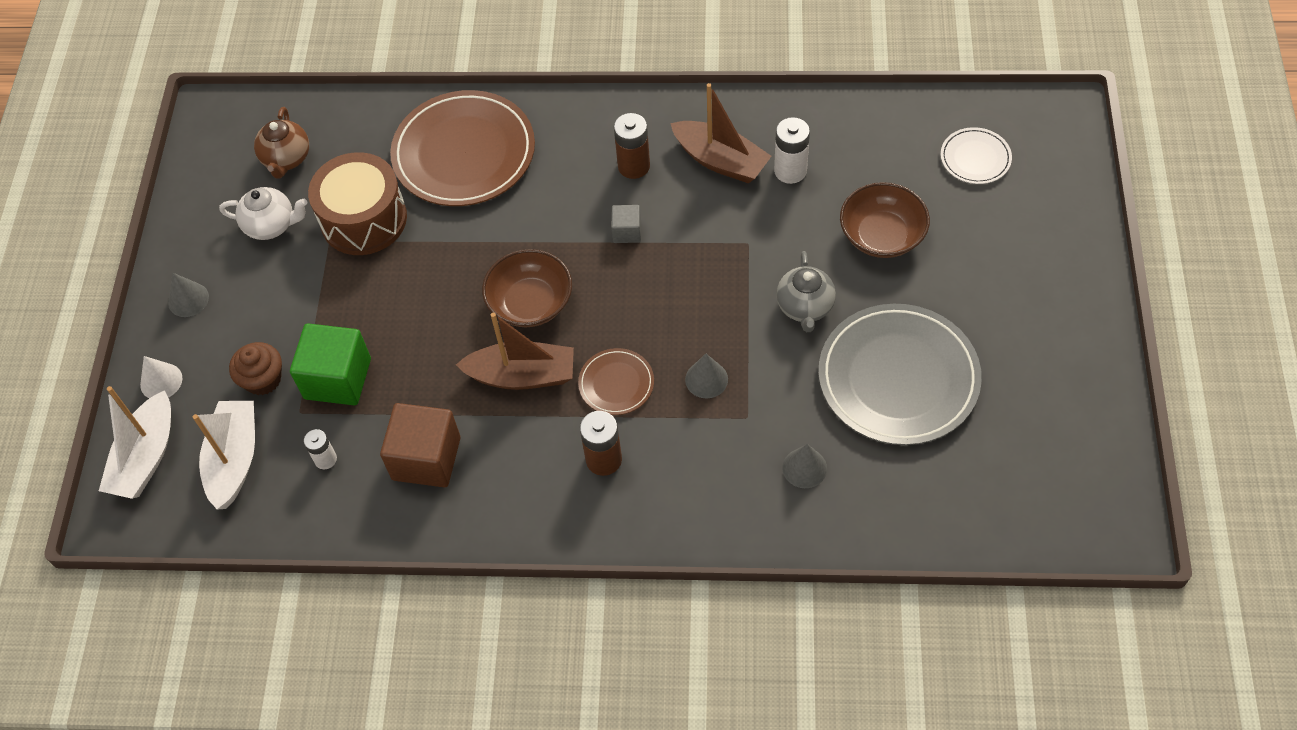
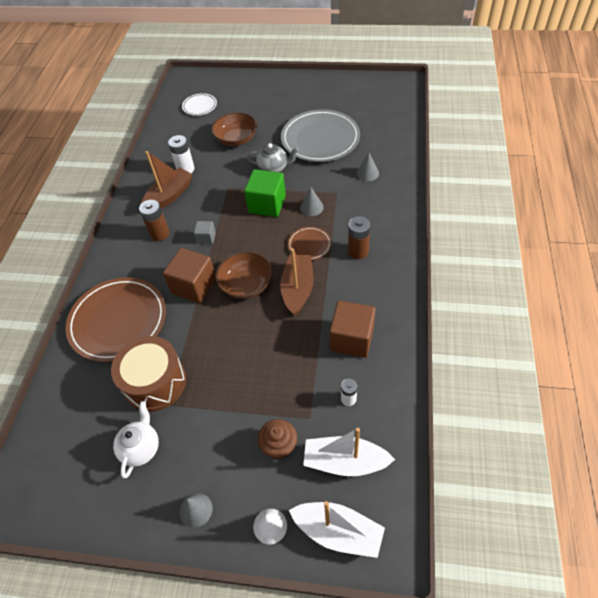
camera: 85 degrees left, 5 degrees down
brown teapot [254,107,309,179] -> none
green cube [290,323,371,405] -> green cube moved to [244,169,286,217]
none -> brown cube [163,248,216,303]

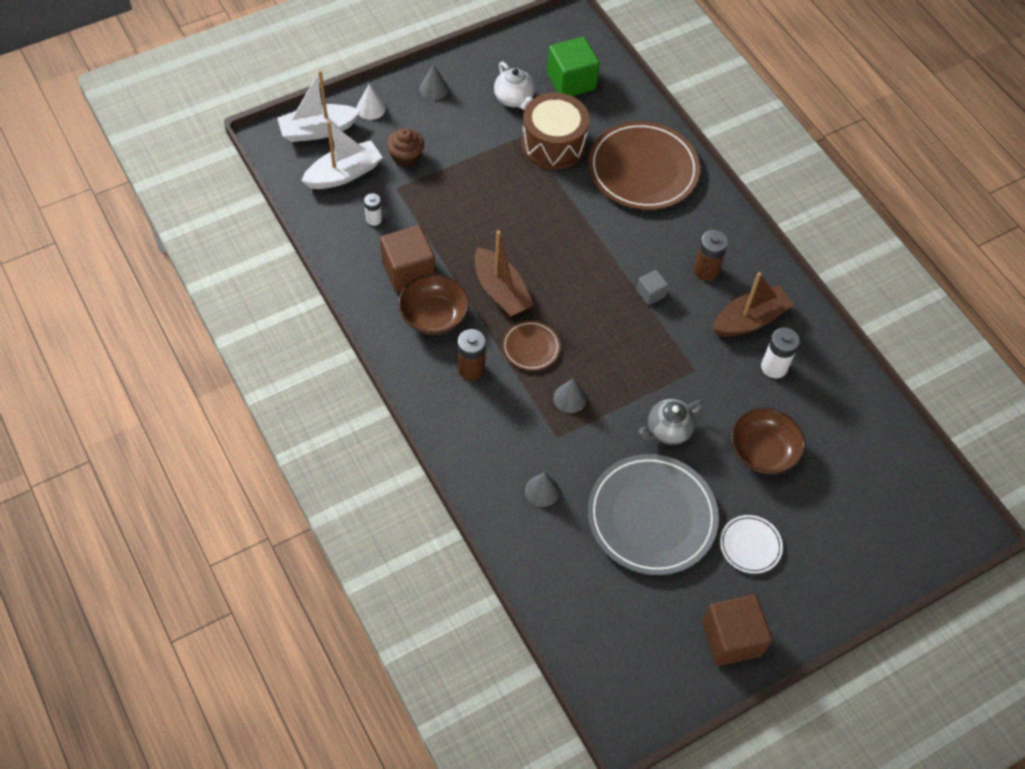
camera: 135 degrees right, 5 degrees up
brown boat [141,151,193,209] -> brown boat turned 120 degrees counterclockwise [713,272,794,336]
brown cube [163,248,216,303] -> brown cube moved to [702,594,772,666]
white plate [182,93,217,116] -> white plate moved to [720,515,783,574]
brown bowl [216,252,272,299] -> brown bowl moved to [398,274,469,335]
green cube [244,169,286,217] -> green cube moved to [547,36,600,96]

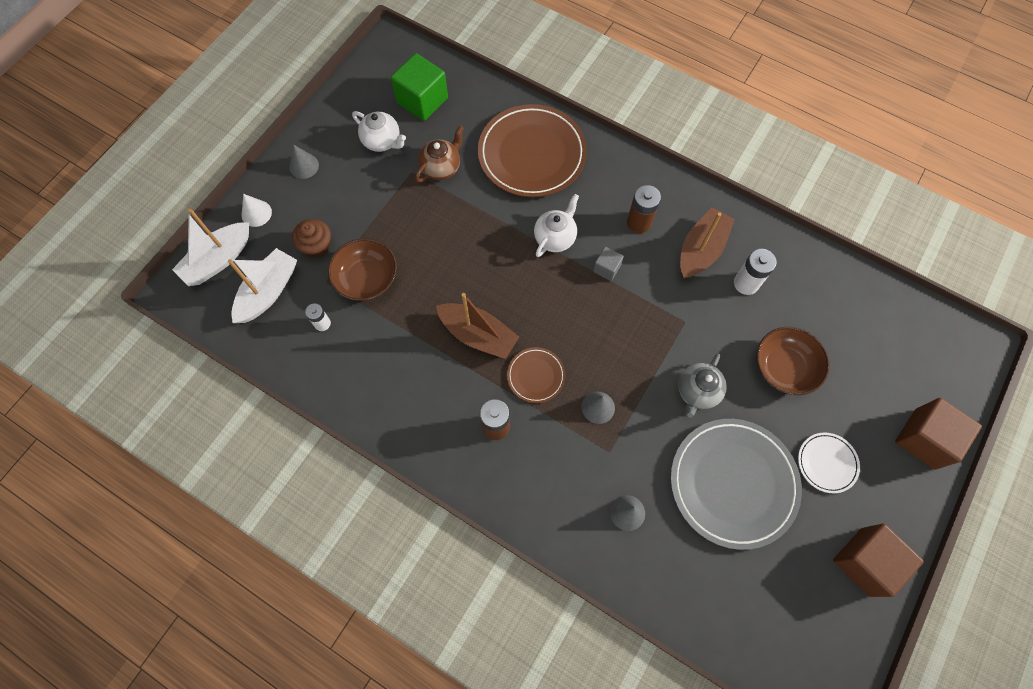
camera: 25 degrees left, 10 degrees up
brown cube [380,225,435,293] -> brown cube moved to [895,398,982,470]
brown bowl [398,274,469,335] -> brown bowl moved to [328,238,397,301]
brown drum [521,92,590,170] -> brown teapot [415,126,464,182]
none -> white teapot [534,194,579,257]

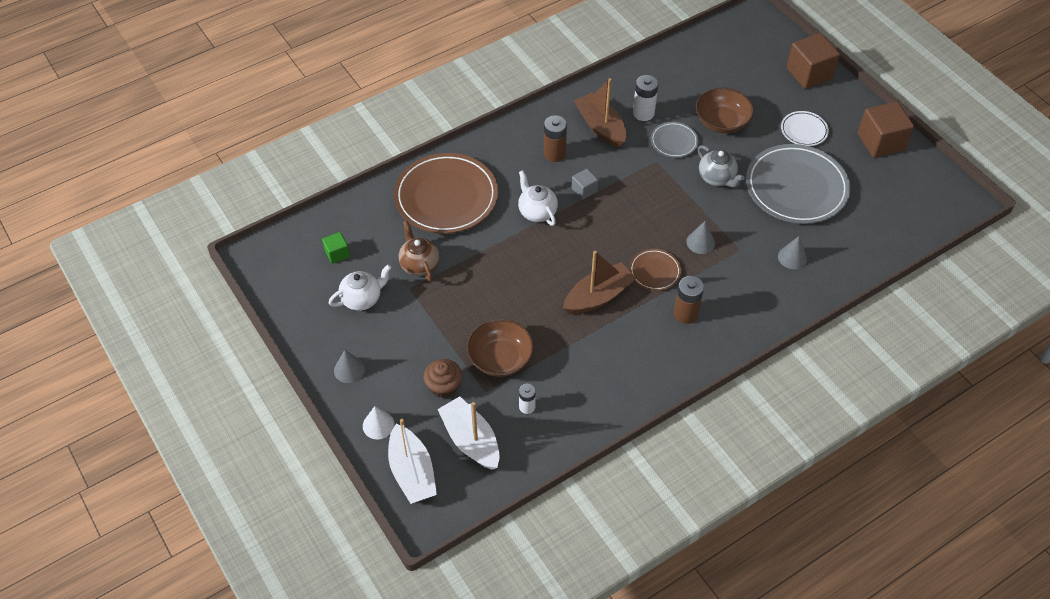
camera: 65 degrees left, 15 degrees down
green cube [391,53,448,121] -> green cube [322,232,350,264], size x0.51
none -> grey plate [651,122,698,158]

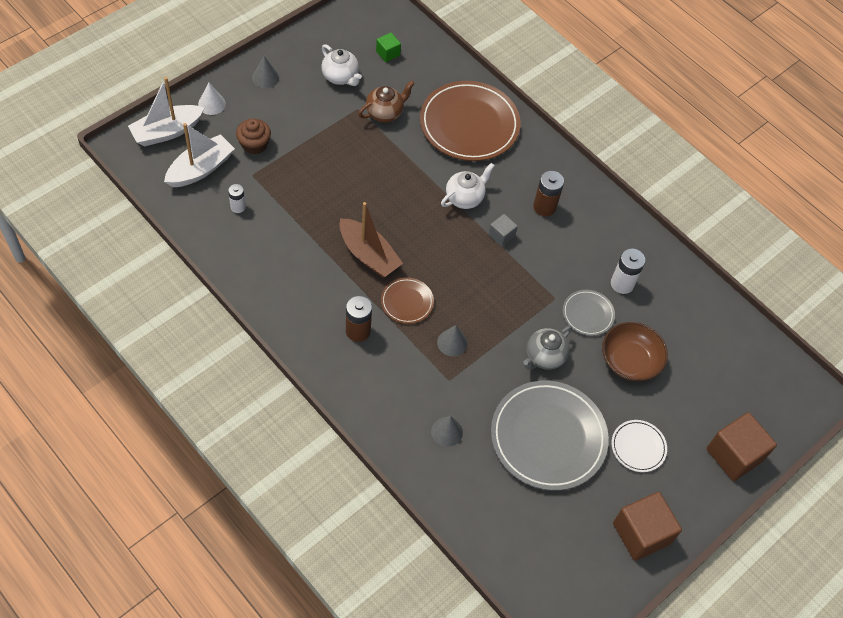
camera: 75 degrees right, 5 degrees up
brown bowl [467,319,534,377] -> none
brown boat [574,78,626,148] -> none

